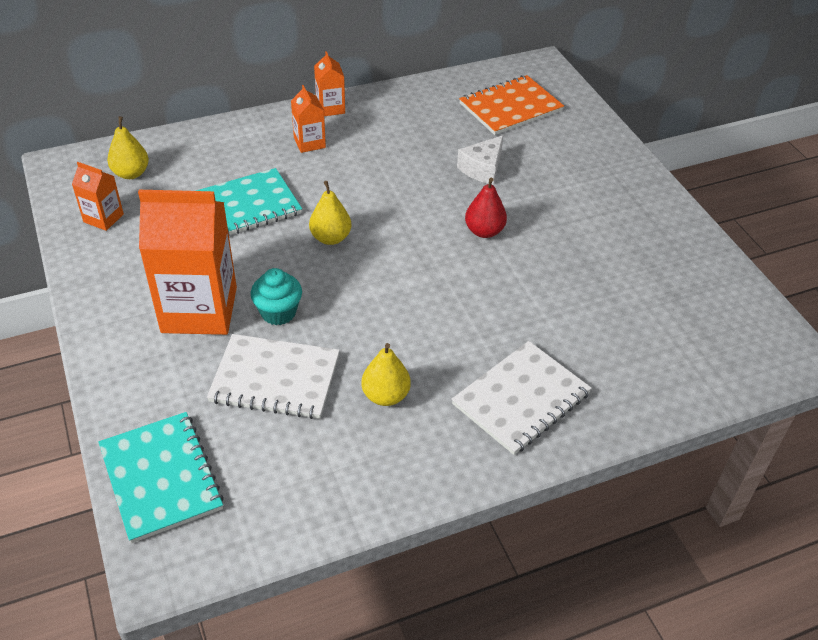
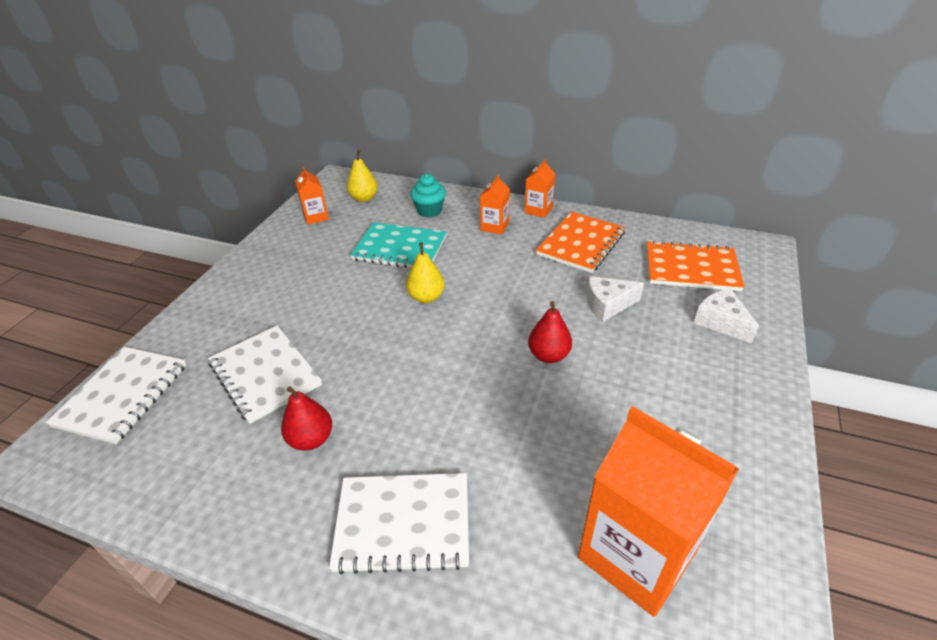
camera: 45 degrees right, 5 degrees down
turquoise notebook [99,412,224,543] -> white notebook [46,347,187,444]
orange carton [138,190,237,335] -> orange carton moved to [578,406,739,617]
turquoise cupcake [251,268,302,325] -> turquoise cupcake moved to [410,174,446,217]
yellow pear [362,343,411,406] -> red pear [281,386,332,451]
none -> orange notebook [536,212,625,273]
none -> white cheese [694,289,759,343]

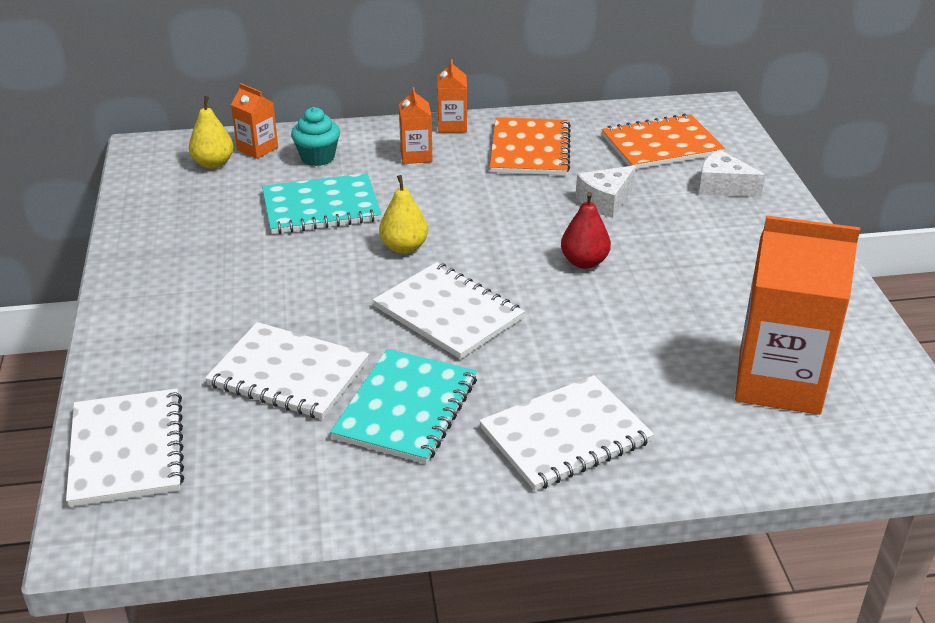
camera: 30 degrees left, 5 degrees down
red pear [281,386,332,451] -> turquoise notebook [330,349,477,464]
orange carton [295,167,329,225] -> orange carton moved to [231,83,278,159]
none -> white notebook [373,262,525,359]

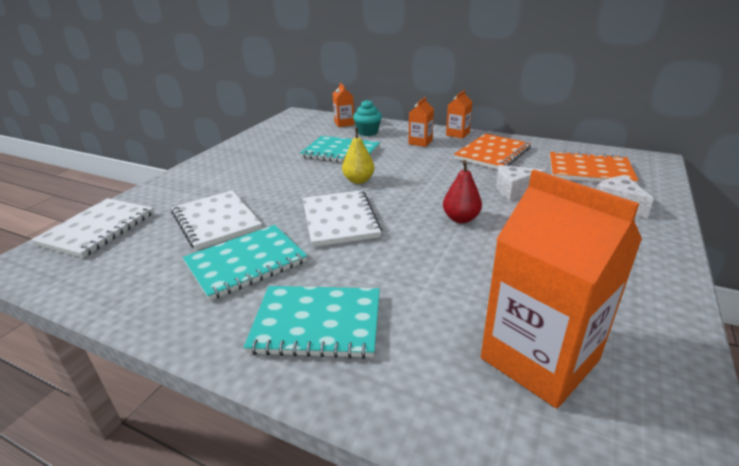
camera: 35 degrees right, 5 degrees down
yellow pear [189,96,234,169] -> none
white notebook [479,375,654,491] -> turquoise notebook [243,286,380,359]

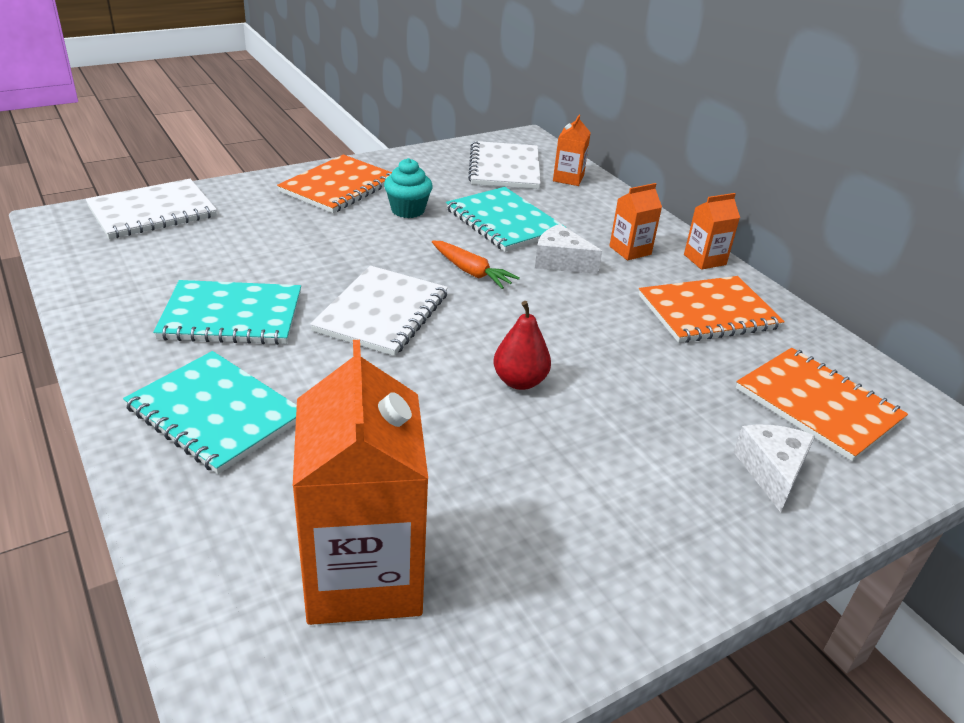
camera: 30 degrees right, 5 degrees up
white notebook [171,190,262,250] -> white notebook moved to [468,141,541,189]
yellow pear [342,128,374,184] -> orange carrot [432,241,520,289]
turquoise cupcake [353,100,382,136] -> turquoise cupcake moved to [384,158,433,218]
white cheese [496,165,547,200] -> white cheese moved to [535,224,602,274]
none -> orange notebook [277,155,392,213]

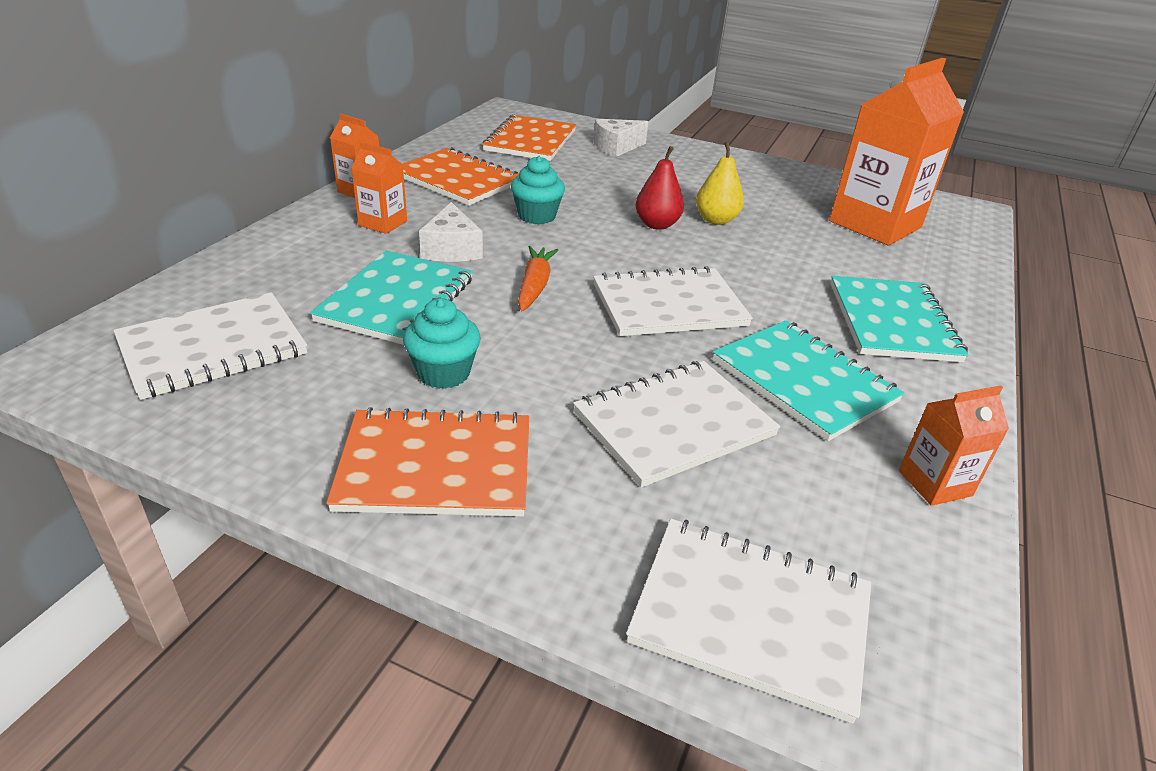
camera: 125 degrees left, 0 degrees up
orange carton [553,115,591,186] -> orange carton moved to [899,385,1009,506]
none -> turquoise cupcake [511,156,565,224]
none -> white notebook [573,361,780,488]
none -> yellow pear [696,142,744,225]

